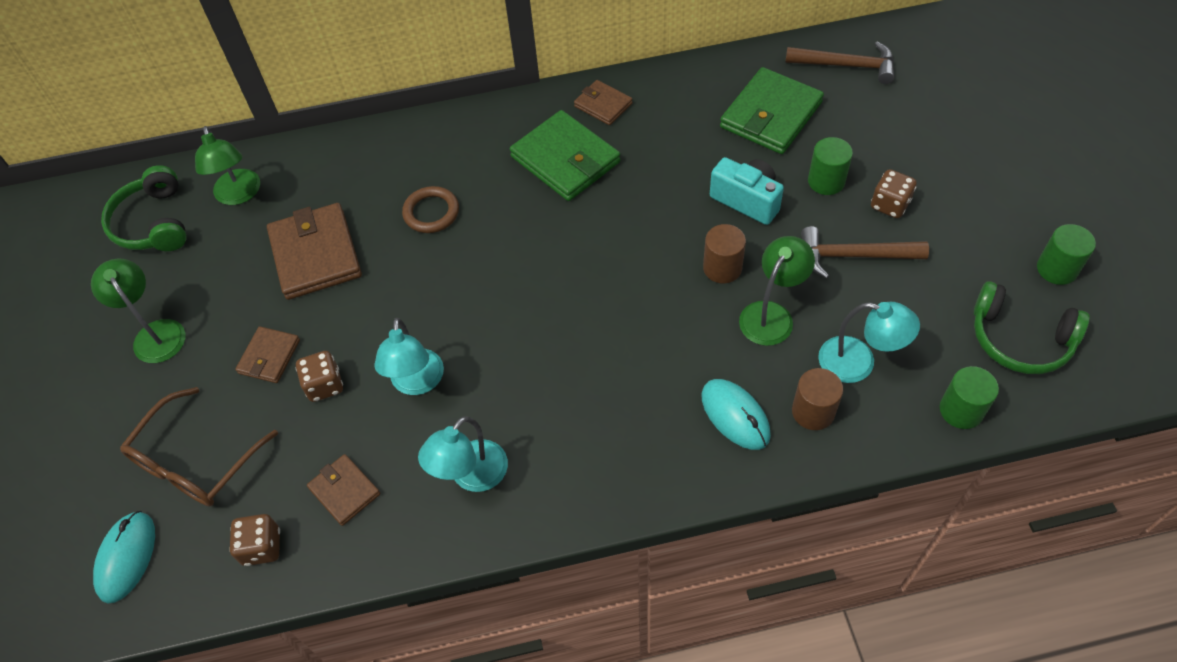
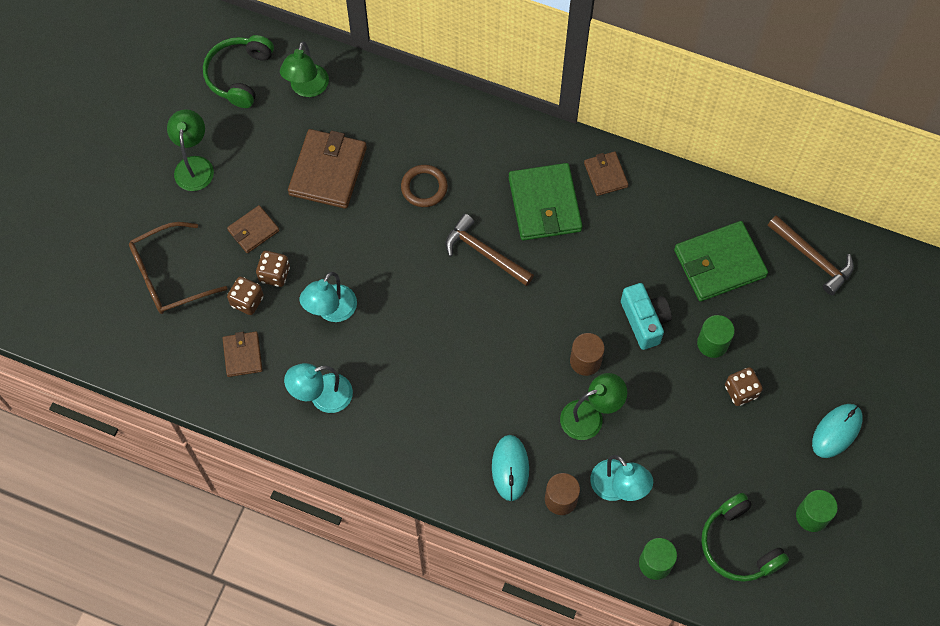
camera: 30 degrees right, 10 degrees up
turquoise mouse [93,511,155,603] -> turquoise mouse moved to [812,404,863,458]
brown dice [229,514,280,566] -> brown dice moved to [227,277,264,315]
brown hammer [801,226,929,279] -> brown hammer moved to [445,214,534,286]

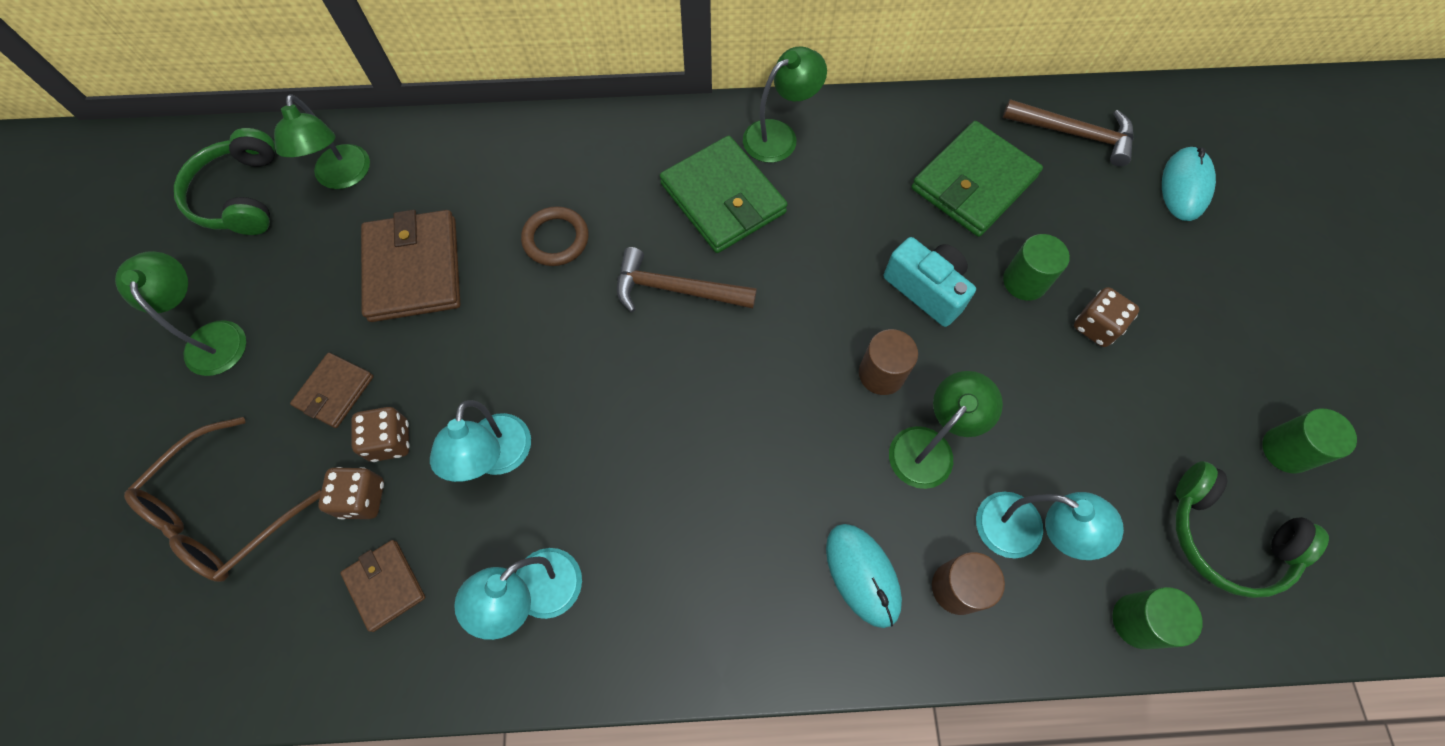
camera: 25 degrees left, 0 degrees up
brown wallet [584,151,629,196] -> green lamp [743,46,827,163]
turquoise mouse [812,404,863,458] -> turquoise mouse moved to [1162,146,1216,221]

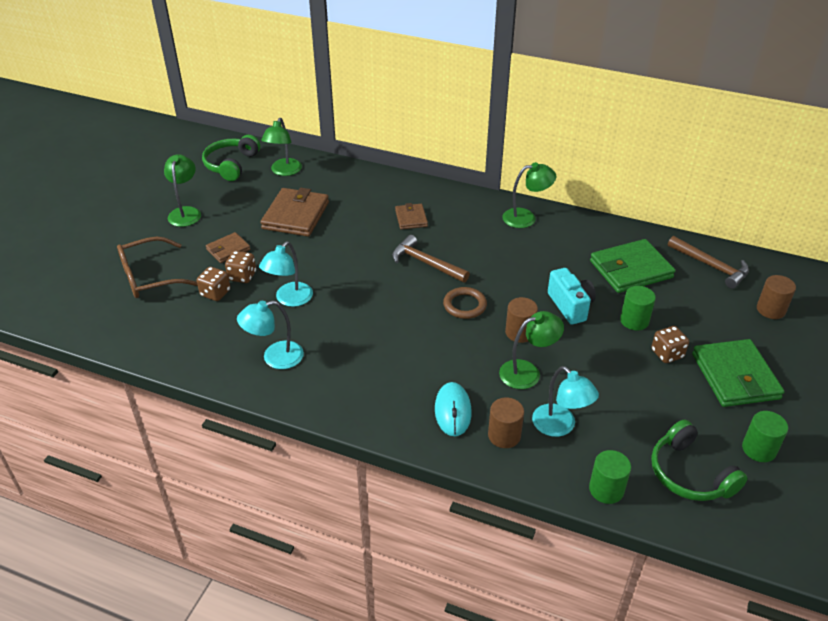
camera: 25 degrees right, 25 degrees down
brown wallet [340,540,426,632] -> brown wallet moved to [395,203,428,230]
brown ring [521,206,589,266] -> brown ring moved to [443,287,487,319]
green wallet [660,136,788,253] -> green wallet moved to [692,339,785,407]
turquoise mouse [1162,146,1216,221] -> brown cylinder [757,275,796,319]

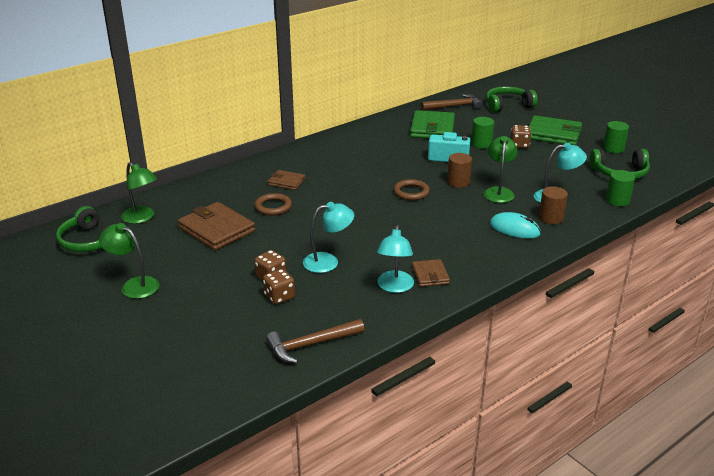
camera: 60 degrees left, 10 degrees down
brown glasses [117,236,198,298] -> none
brown wallet [206,232,250,263] -> brown wallet moved to [412,259,450,287]
turquoise lamp [259,242,313,307] -> turquoise lamp turned 75 degrees counterclockwise [303,202,354,273]
brown hammer [392,235,470,283] -> brown hammer moved to [266,319,365,363]
green lamp [502,162,556,228] -> none
brown cylinder [757,275,796,319] -> green headphones [486,86,538,113]
none -> brown ring [255,193,292,215]

